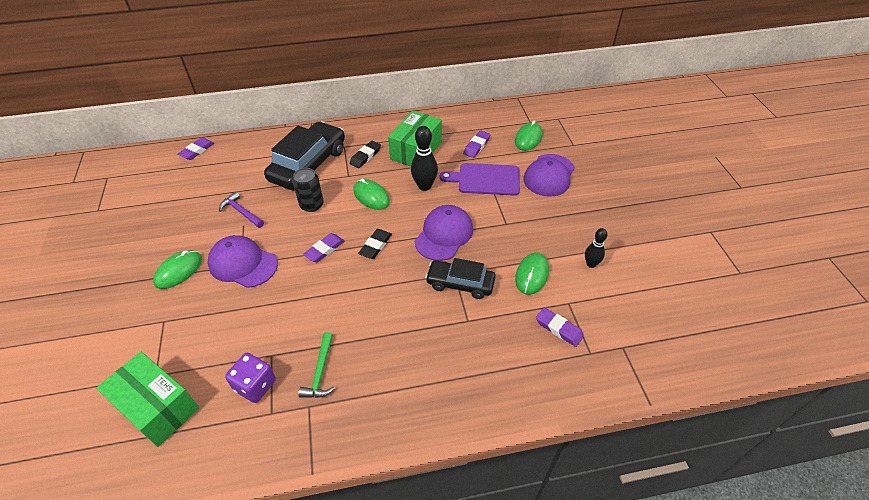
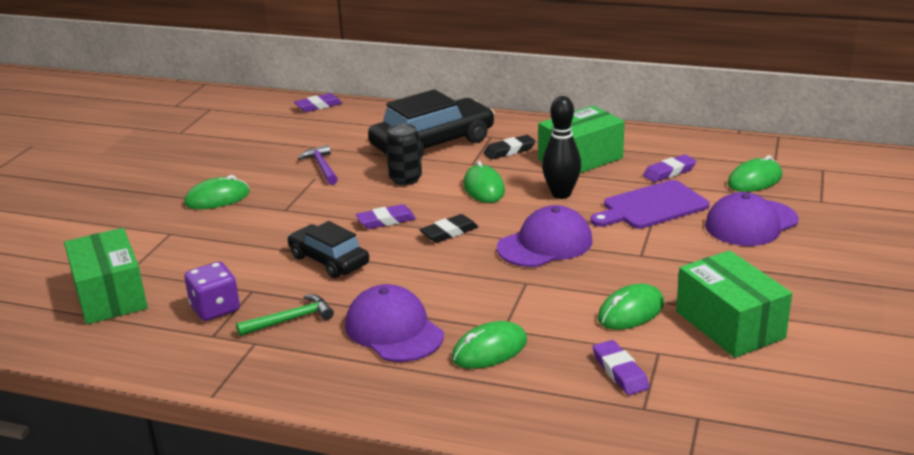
camera: 30 degrees right, 20 degrees down
purple cap [207,235,278,288] -> purple cap moved to [345,284,444,362]
green hammer [298,332,335,398] -> green hammer turned 150 degrees counterclockwise [236,295,334,336]
black car [425,258,496,299] -> black car moved to [287,221,369,278]
purple cutting board [440,163,520,196] -> purple cutting board turned 60 degrees counterclockwise [590,180,710,229]
black bowling pin [585,228,607,268] -> green box [676,250,792,358]
none -> green mouse [452,321,527,369]

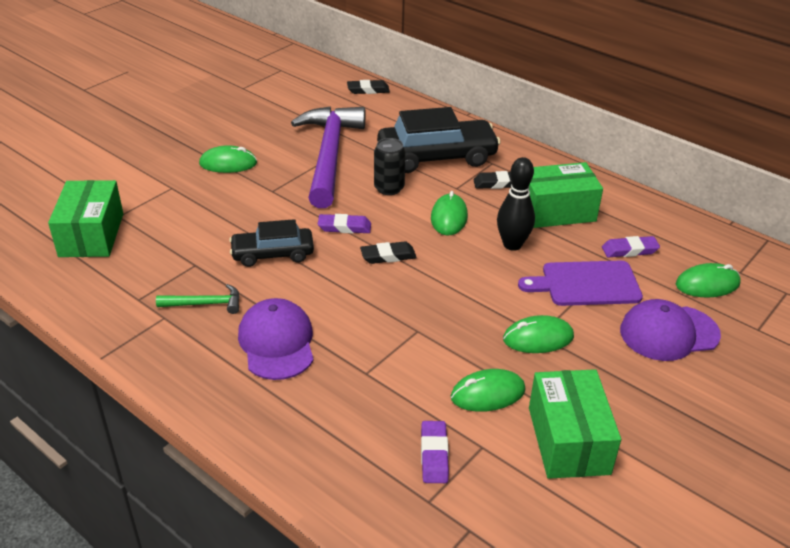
camera: 20 degrees right, 10 degrees up
purple dice [185,262,240,321] -> none
black car [287,221,369,278] -> black car turned 75 degrees counterclockwise [229,219,314,267]
purple eraser [294,93,342,112] -> black eraser [347,80,390,94]
purple hammer [298,145,338,185] -> purple hammer [291,106,365,208], size x2.43
green mouse [452,321,527,369] -> green mouse moved to [503,315,574,353]
purple cap [497,205,592,267] -> none

